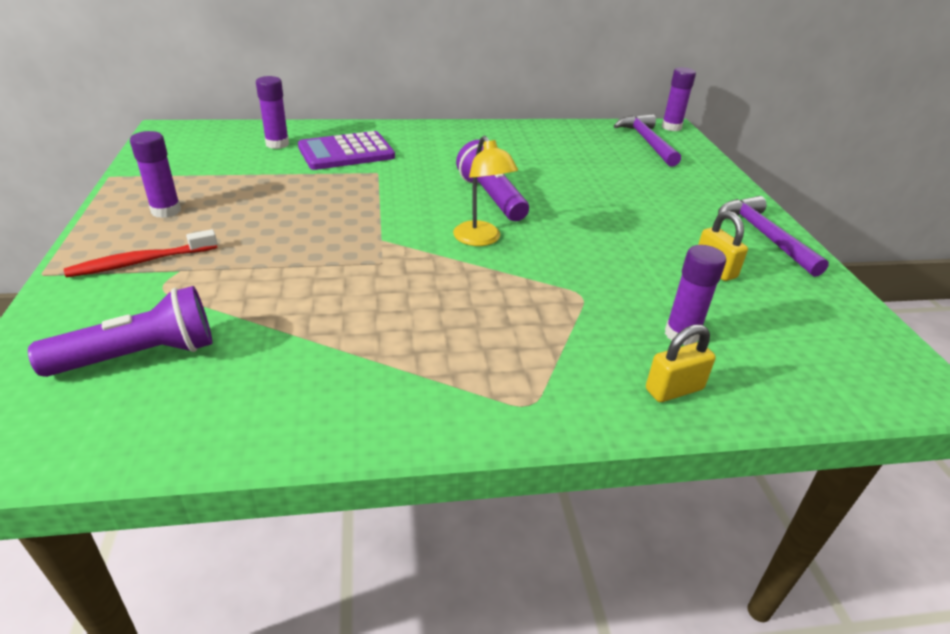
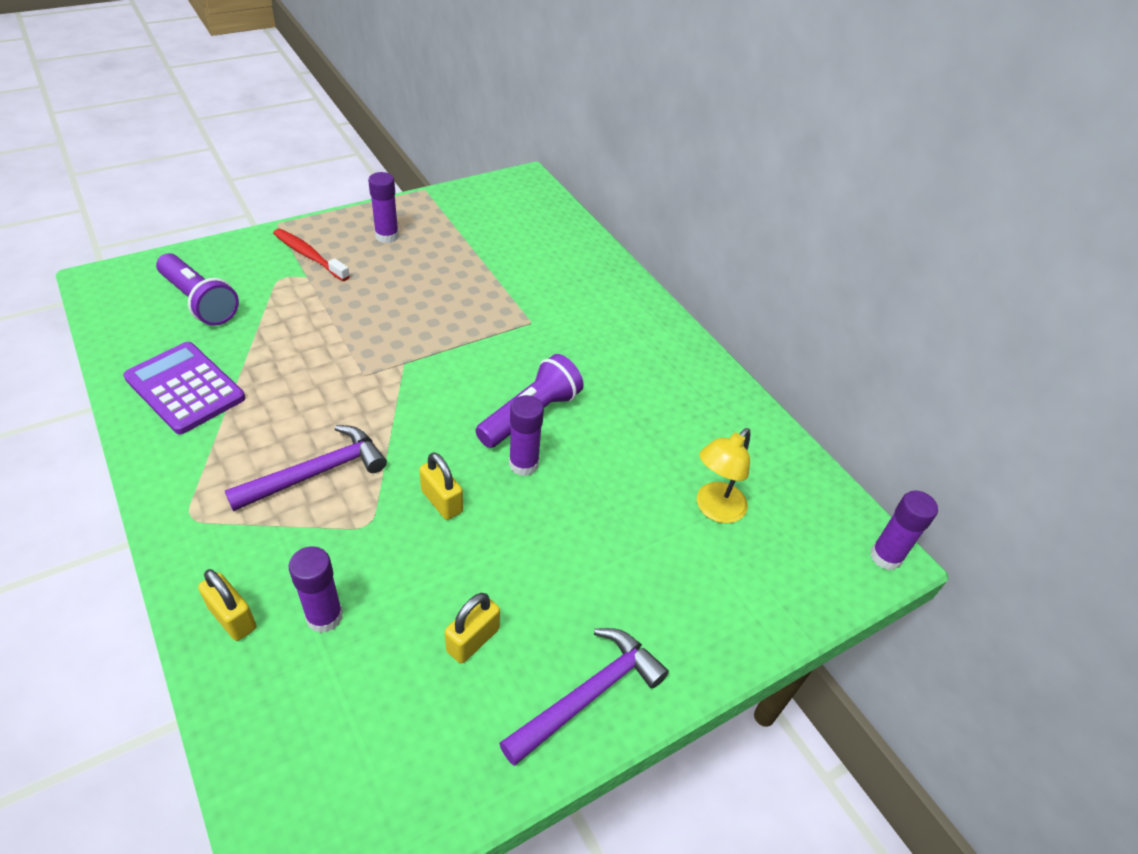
camera: 65 degrees right, 10 degrees up
purple glue stick [256,76,289,149] -> purple glue stick moved to [509,395,544,476]
purple calculator [298,131,395,170] -> purple calculator moved to [123,342,245,434]
yellow lamp [453,136,518,246] -> yellow lamp moved to [697,428,750,523]
purple hammer [614,114,681,166] -> purple hammer moved to [225,425,387,511]
none -> yellow padlock [419,452,463,520]

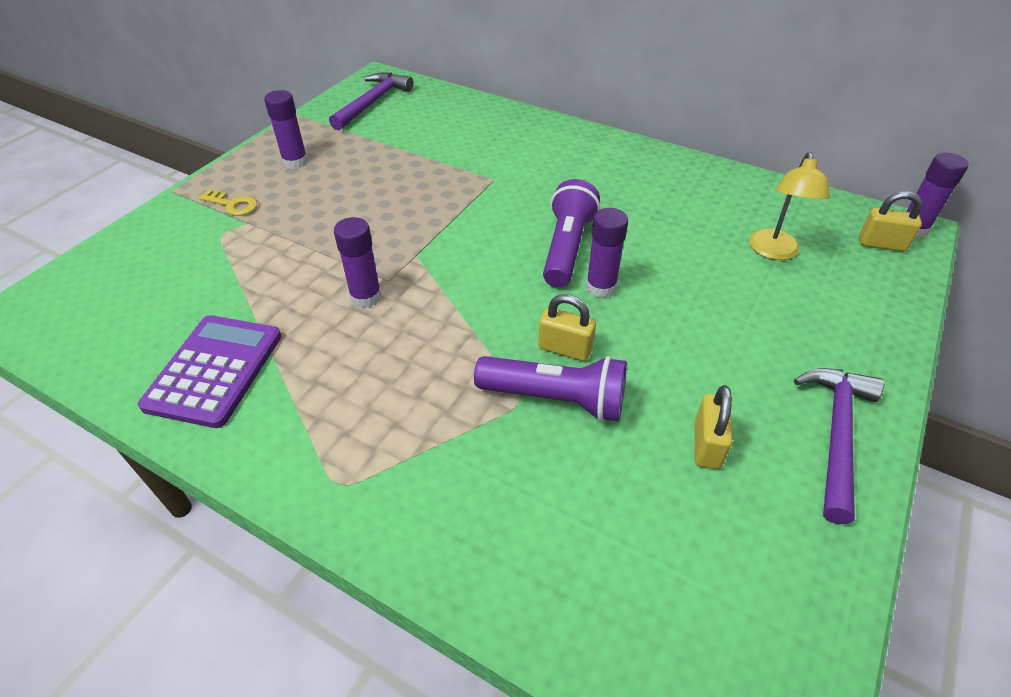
camera: 25 degrees left, 0 degrees up
purple calculator [123,342,245,434] -> purple calculator turned 90 degrees clockwise [138,315,281,428]
purple flashlight [156,253,239,326] -> purple flashlight moved to [474,356,627,422]
yellow padlock [198,569,257,641] -> yellow padlock moved to [859,191,923,252]
purple hammer [225,425,387,511] -> purple hammer moved to [329,72,413,130]
red toothbrush [273,229,350,281] -> yellow key [198,190,257,216]
purple glue stick [288,546,343,633] -> purple glue stick moved to [334,217,382,308]

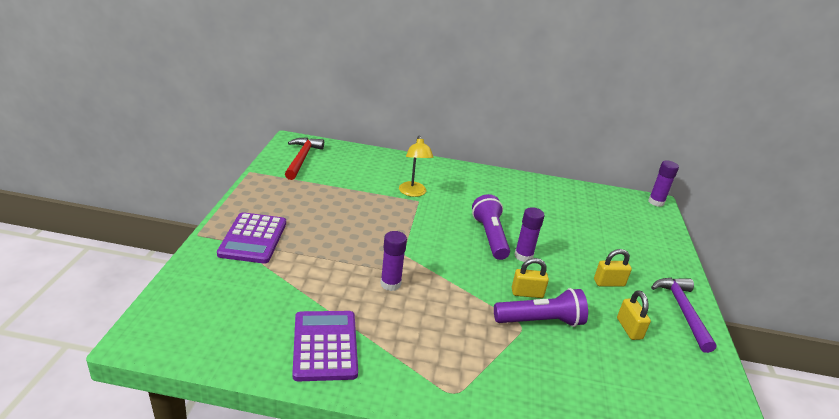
camera: 25 degrees left, 15 degrees down
yellow key [198,190,257,216] -> purple calculator [217,212,286,264]
purple glue stick [264,90,308,169] -> none
purple hammer [329,72,413,130] -> red hammer [285,137,324,180]
yellow lamp [749,152,830,260] -> yellow lamp moved to [399,135,434,197]
yellow padlock [859,191,923,252] -> yellow padlock moved to [594,249,632,287]

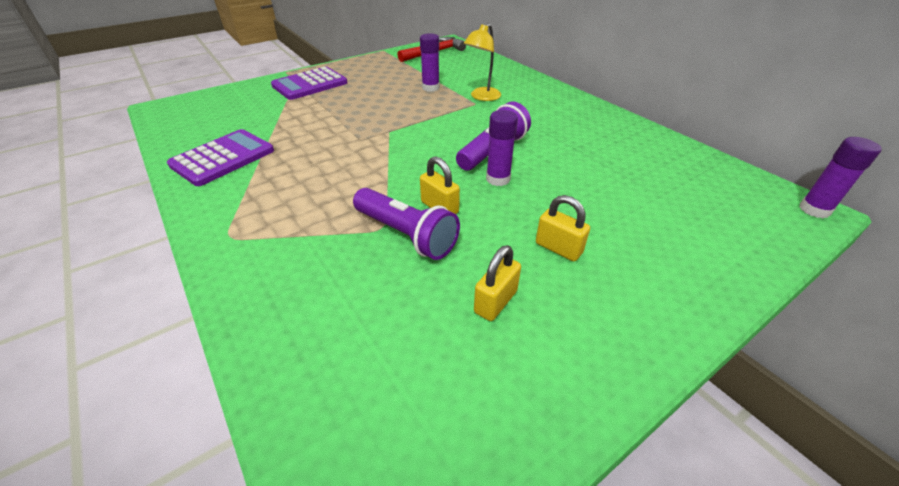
camera: 50 degrees right, 10 degrees up
purple glue stick [380,231,407,291] -> purple glue stick moved to [420,33,440,92]
purple hammer [651,277,716,353] -> none

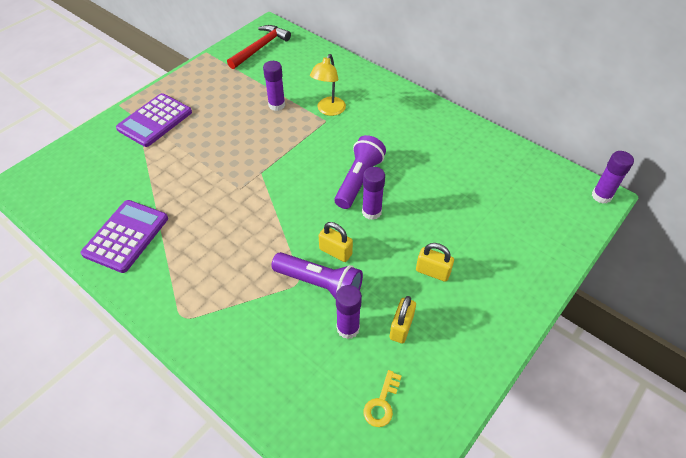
camera: 15 degrees left, 10 degrees up
none -> purple glue stick [336,285,362,339]
none -> yellow key [363,370,401,427]

